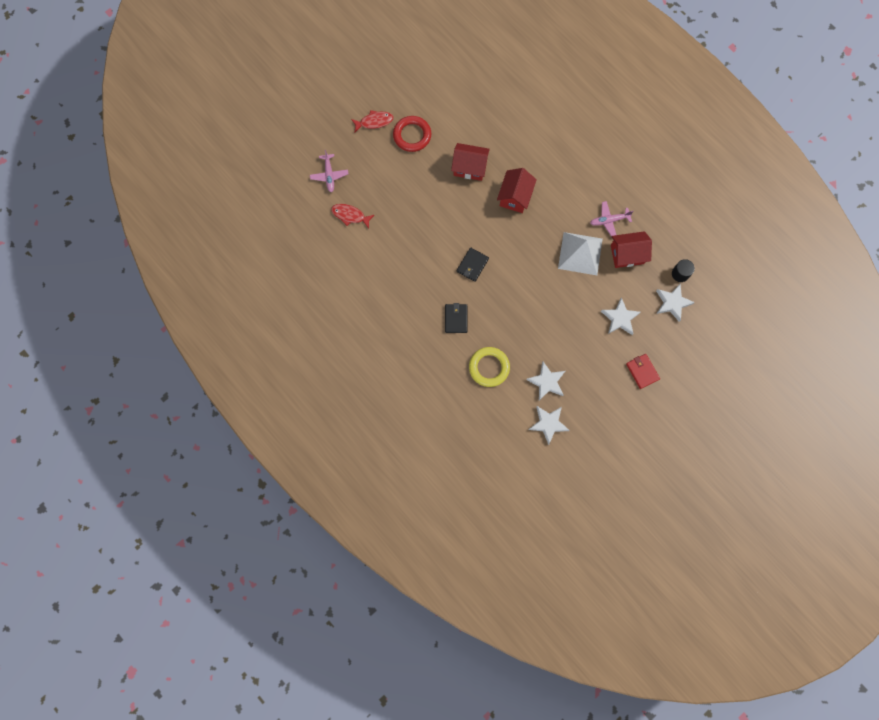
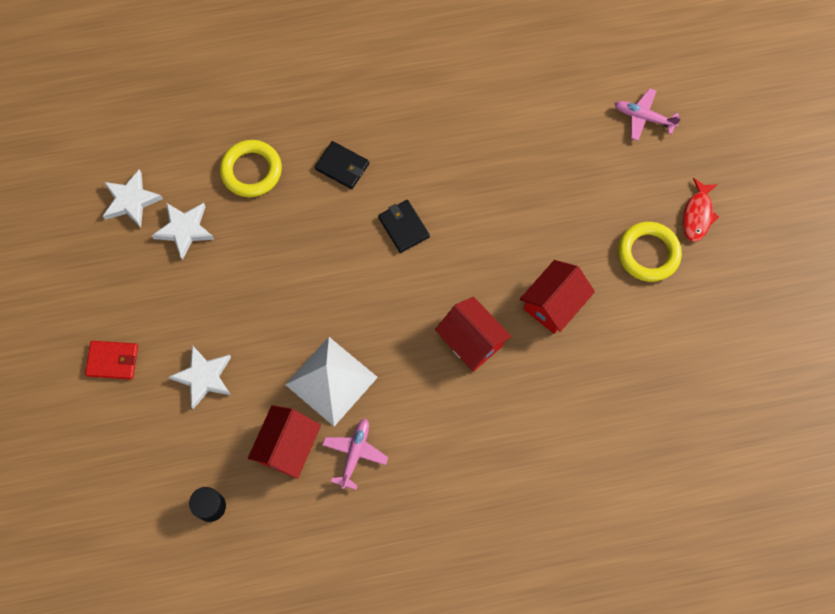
camera: 120 degrees right, 5 degrees down
red fish [331,204,374,229] -> none
red ring [393,116,431,152] -> yellow ring [618,222,682,282]
white star [656,284,695,322] -> none

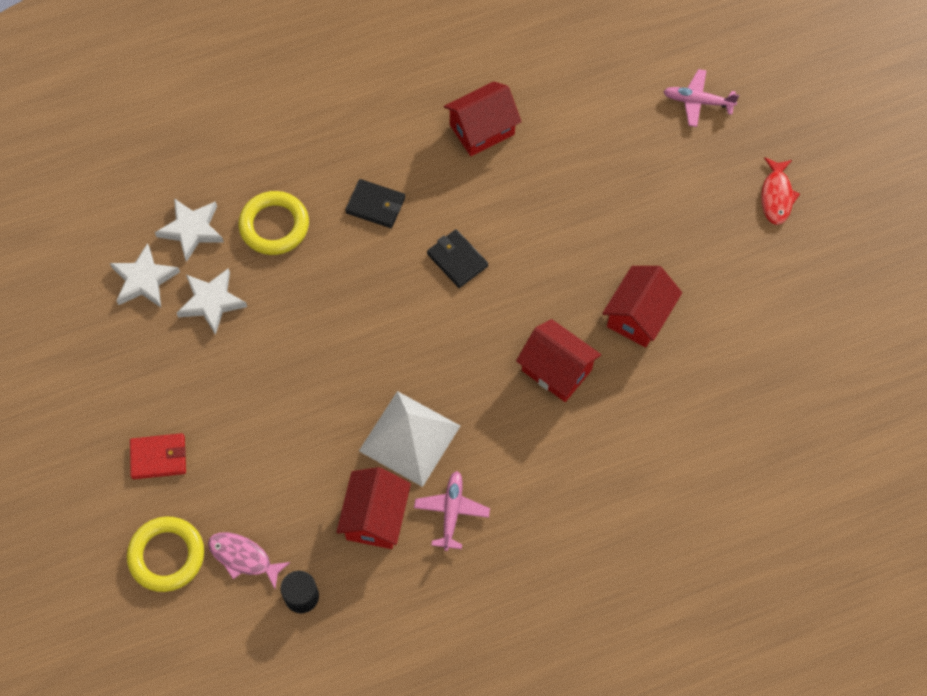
camera: 10 degrees left, 5 degrees down
white star [169,345,231,409] -> white star moved to [155,198,224,262]
yellow ring [618,222,682,282] -> yellow ring moved to [127,516,204,592]
none -> pink fish [208,532,291,589]
none -> red house [444,81,522,156]

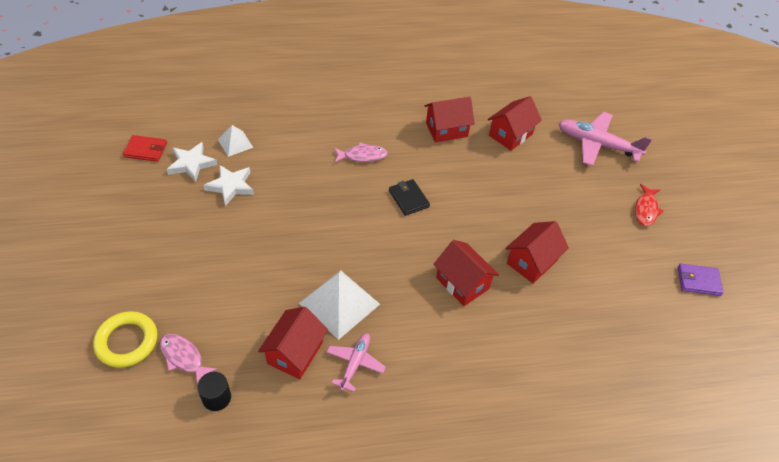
camera: 10 degrees right, 15 degrees down
red wallet [130,433,186,479] -> red wallet moved to [123,135,167,162]
white star [155,198,224,262] -> white pyramid [218,125,254,157]
yellow ring [239,191,309,255] -> none
black wallet [345,179,405,228] -> pink fish [334,143,388,162]
pink plane [663,69,739,127] -> pink plane [558,112,652,166], size x1.73
none -> red house [488,96,542,151]
none -> purple wallet [678,264,723,296]

